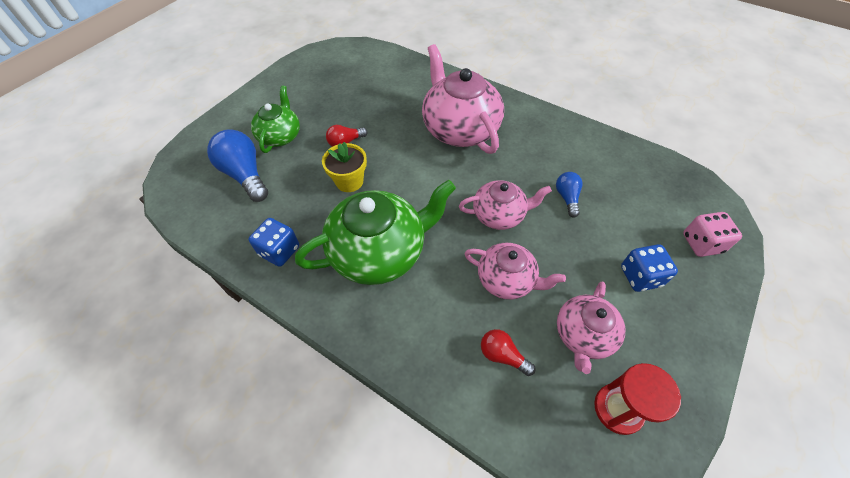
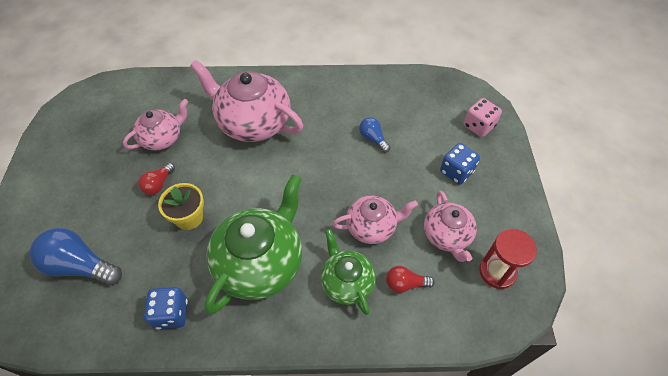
camera: 35 degrees left, 0 degrees up
green teapot [251,85,300,153] -> green teapot moved to [320,229,376,315]
pink teapot [459,180,552,230] -> pink teapot moved to [123,99,188,151]

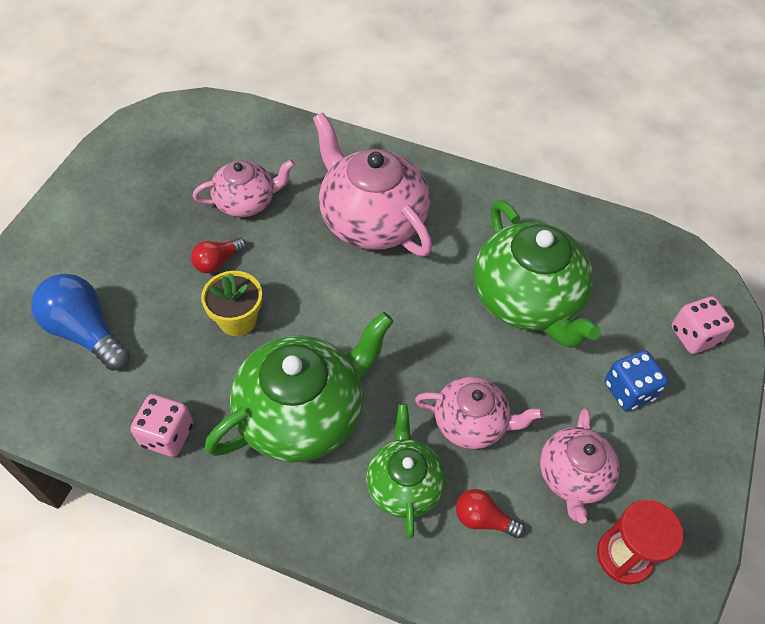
camera: 20 degrees right, 0 degrees up
blue dice [144,287,188,329] -> pink dice [130,394,193,457]
blue light bulb [359,117,390,153] -> green teapot [474,200,601,348]

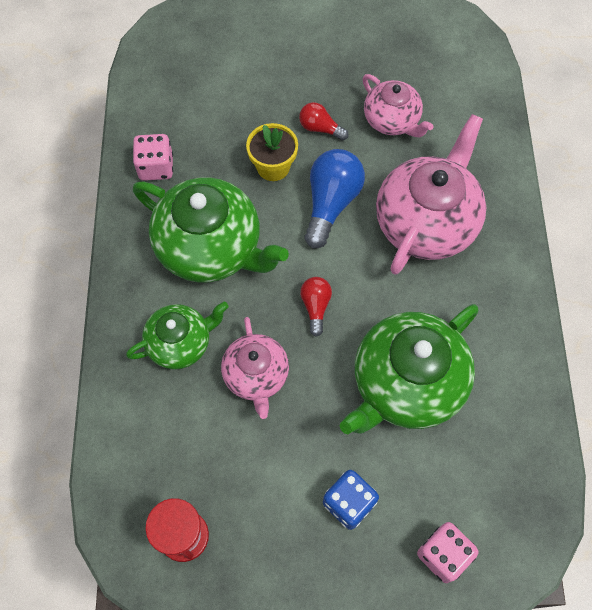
camera: 70 degrees right, 10 degrees up
blue light bulb [31,274,130,371] -> blue light bulb moved to [304,149,365,248]
red light bulb [456,489,525,538] -> red light bulb moved to [300,277,332,337]
pink teapot [540,408,620,524] -> none

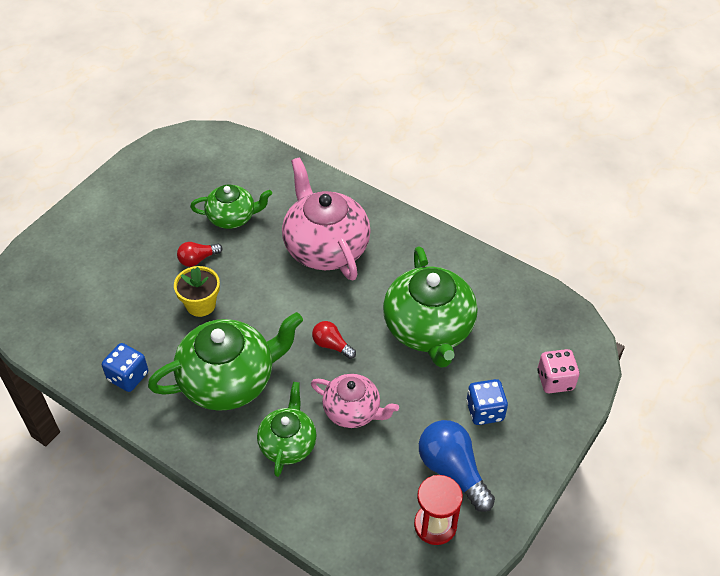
camera: 55 degrees left, 15 degrees down
pink dice [133,134,173,181] -> blue dice [102,343,148,392]
blue light bulb [304,149,365,248] -> blue light bulb moved to [419,420,495,512]
pink teapot [363,74,433,138] -> green teapot [190,184,272,229]

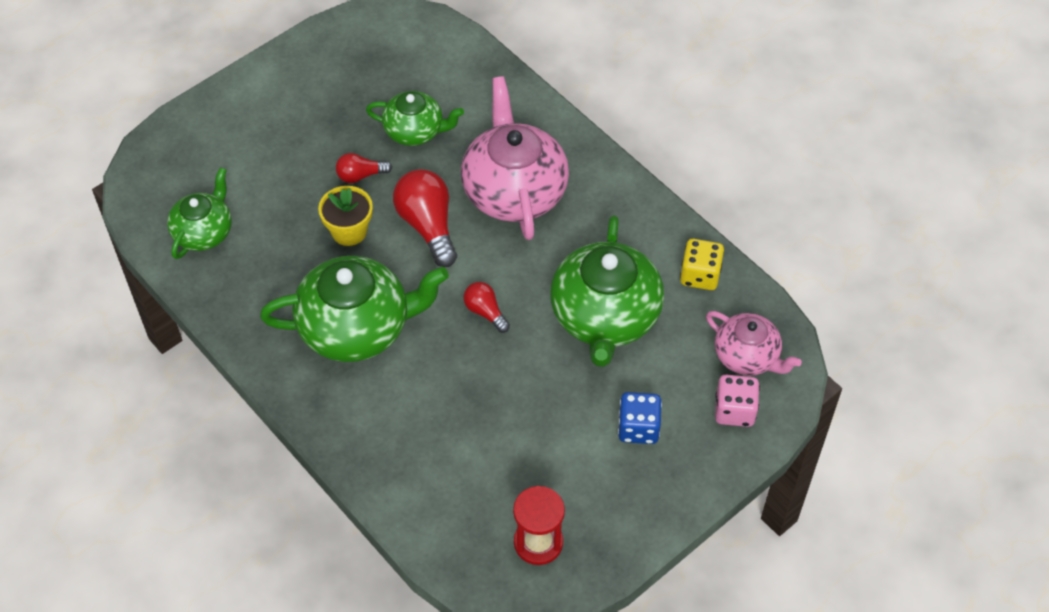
camera: 15 degrees right, 5 degrees up
blue dice [102,343,148,392] -> none
green teapot [257,382,317,477] -> green teapot moved to [167,167,232,259]
pink teapot [311,374,399,428] -> pink teapot moved to [706,311,802,376]
blue light bulb [419,420,495,512] -> none
none -> red light bulb [393,169,457,267]
none -> yellow dice [680,239,724,290]

